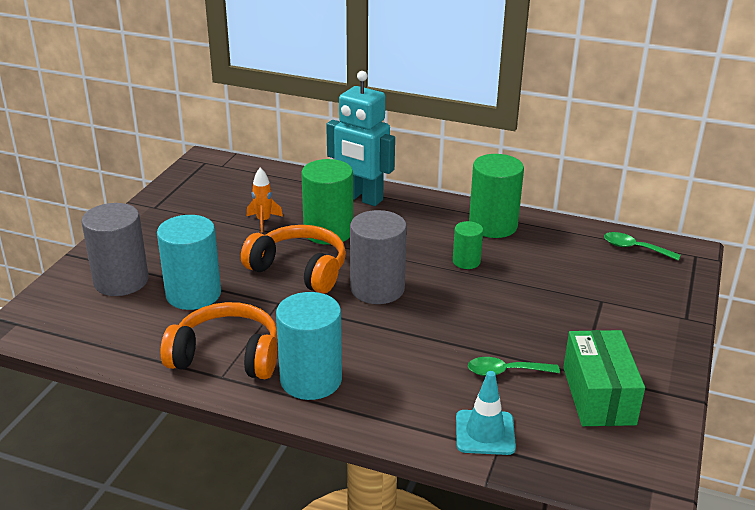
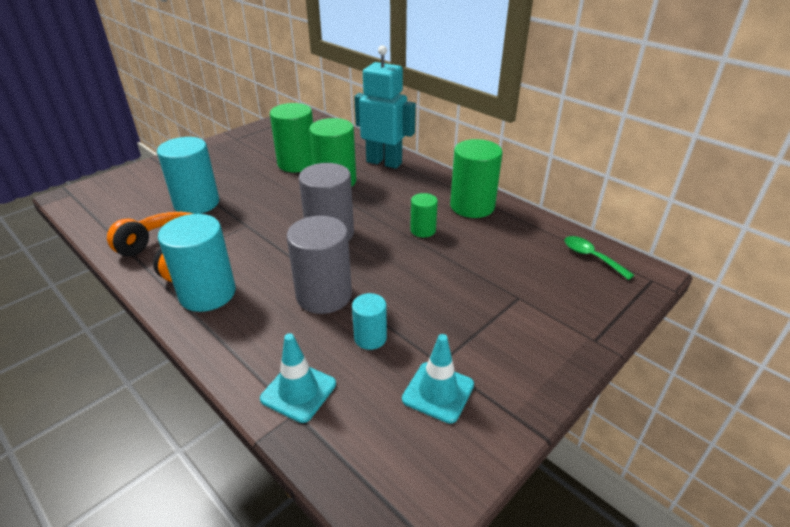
camera: 25 degrees right, 5 degrees up
grey cylinder [81,203,149,296] -> grey cylinder moved to [287,216,352,314]
orange headphones [241,225,346,294] -> none
orange rocket [247,167,283,232] -> green cylinder [270,103,313,172]
turquoise robot [326,71,395,206] -> turquoise robot turned 150 degrees clockwise [354,45,416,169]
green spoon [468,357,560,376] -> turquoise cylinder [352,293,387,350]
green box [563,330,645,426] -> turquoise traffic cone [402,334,474,424]

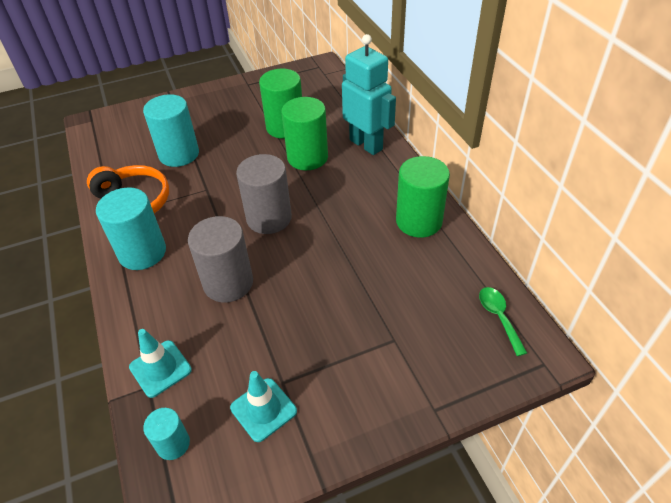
camera: 25 degrees right, 10 degrees up
turquoise cylinder [352,293,387,350] -> turquoise cylinder moved to [143,408,190,460]
green cylinder [410,193,438,237] -> none

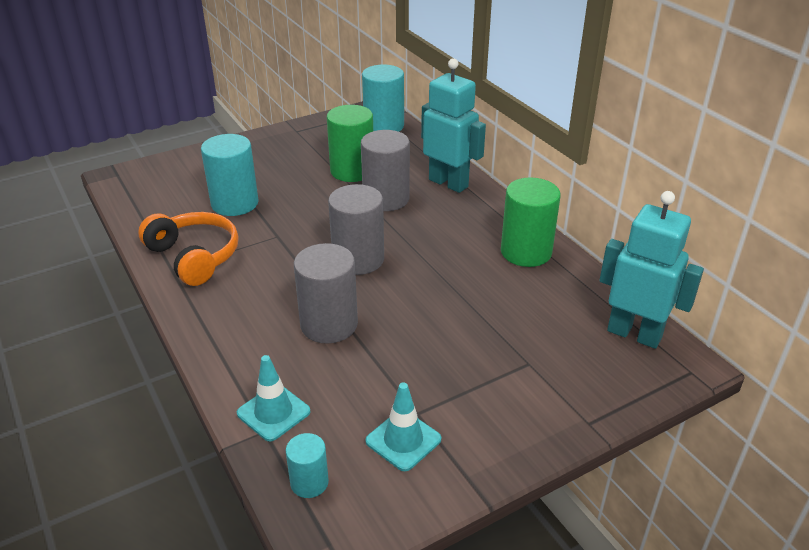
camera: 10 degrees left, 10 degrees down
turquoise cylinder [96,187,166,270] -> turquoise cylinder moved to [362,65,404,132]
green cylinder [282,97,328,170] -> grey cylinder [361,130,410,211]
green spoon [479,287,527,356] -> turquoise robot [599,191,704,349]

